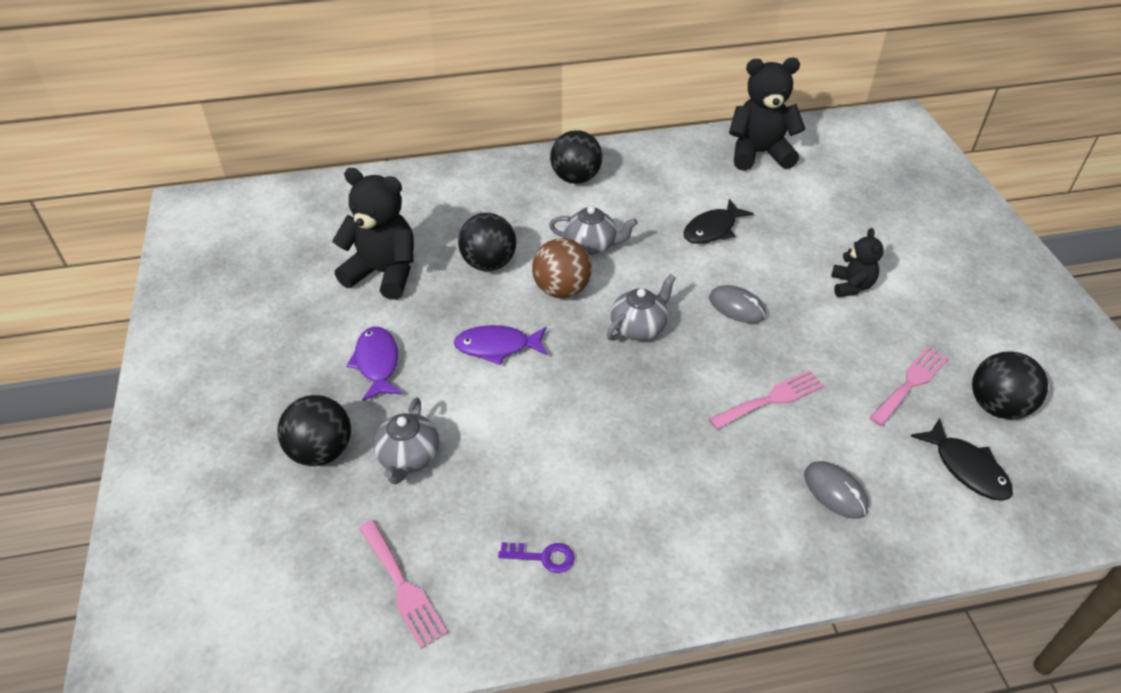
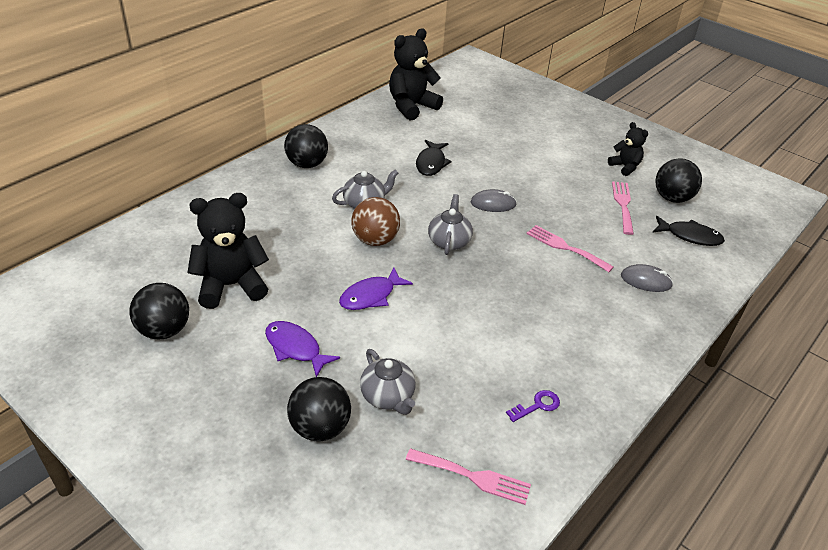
camera: 40 degrees left, 5 degrees down
black ball [458,213,516,271] -> black ball moved to [129,283,189,339]
pink fork [709,370,824,430] -> pink fork turned 75 degrees counterclockwise [527,225,614,272]
black teddy bear [831,228,884,297] -> black teddy bear moved to [608,122,648,176]

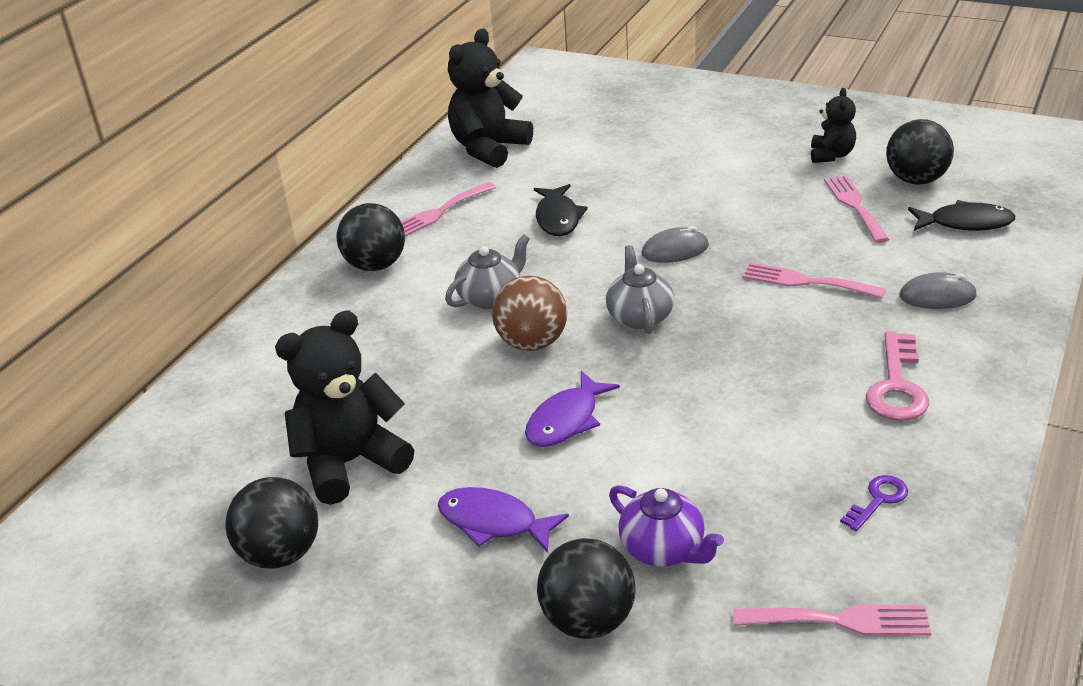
camera: 10 degrees left, 5 degrees down
grey teapot [360,349,416,415] -> purple teapot [609,485,724,567]
black teddy bear [608,122,648,176] -> black teddy bear turned 60 degrees clockwise [811,88,856,163]
none -> pink fork [401,182,496,237]
none -> pink key [866,332,929,421]

